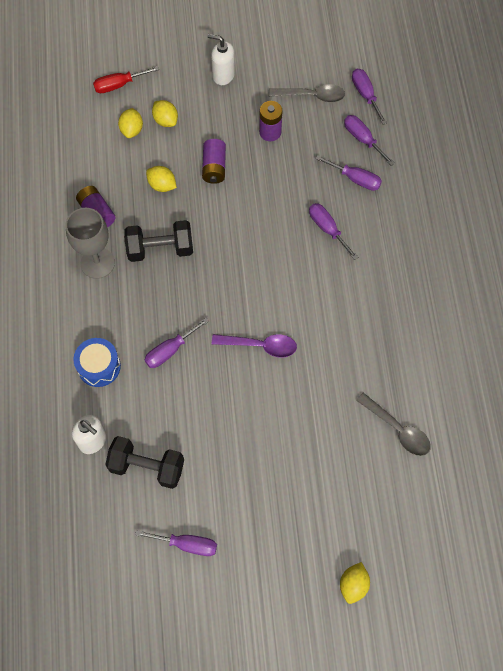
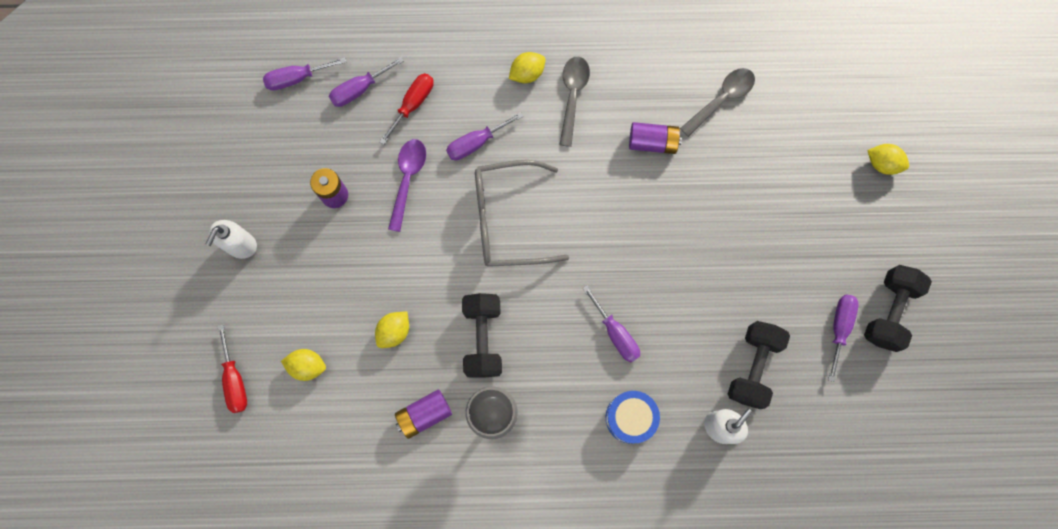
camera: 85 degrees left, 10 degrees up
yellow lemon [152,100,178,127] -> yellow lemon moved to [509,52,545,83]
purple battery [202,139,226,184] -> purple battery moved to [629,122,682,154]
purple spoon [212,334,297,357] -> purple spoon moved to [388,139,426,232]
grey spoon [269,84,345,103] -> grey spoon moved to [559,57,590,147]
purple screwdriver [315,155,382,191] -> red screwdriver [379,73,434,145]
none -> grey glasses [475,160,569,267]
none -> black dumbbell [864,265,932,352]

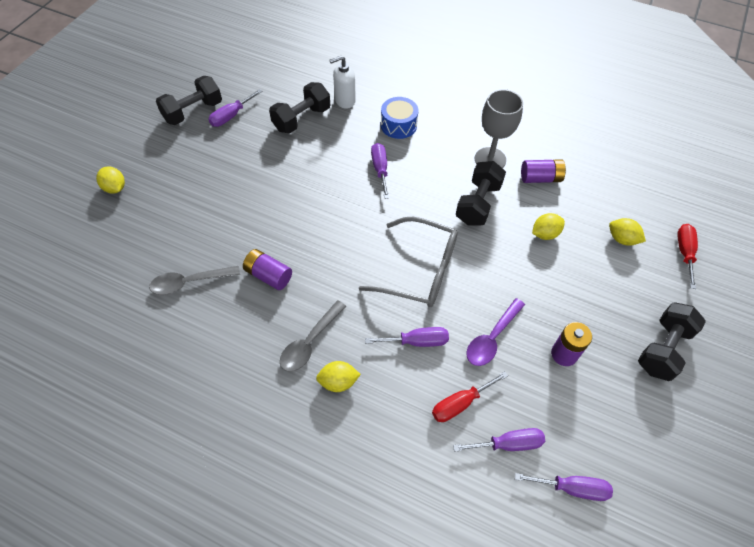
camera: 155 degrees left, 20 degrees down
white soap dispenser [206,220,257,259] -> black dumbbell [638,302,706,381]

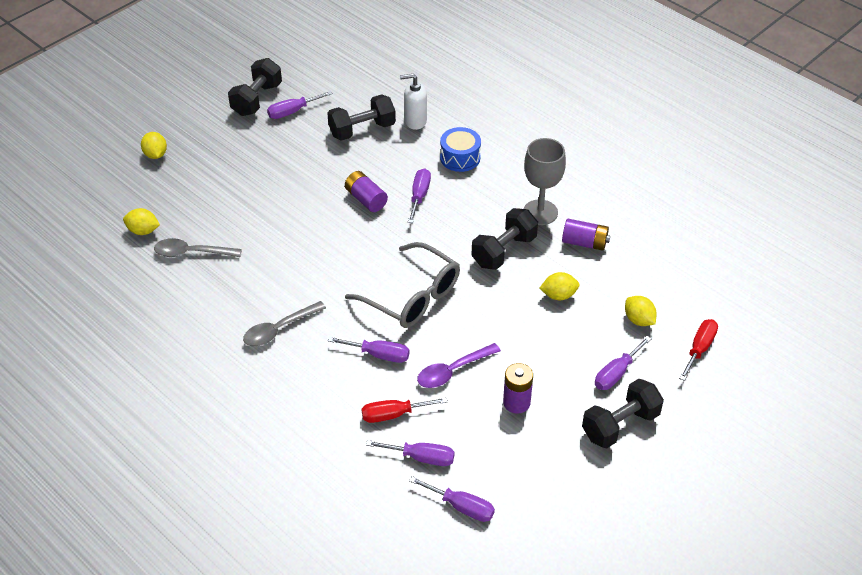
camera: 20 degrees right, 10 degrees down
black dumbbell [156,76,222,125] -> black dumbbell turned 45 degrees counterclockwise [228,58,282,116]
purple battery [243,249,292,290] -> purple battery moved to [345,171,388,212]
yellow lemon [316,361,361,392] -> yellow lemon moved to [123,208,160,235]
none -> purple screwdriver [595,336,651,390]

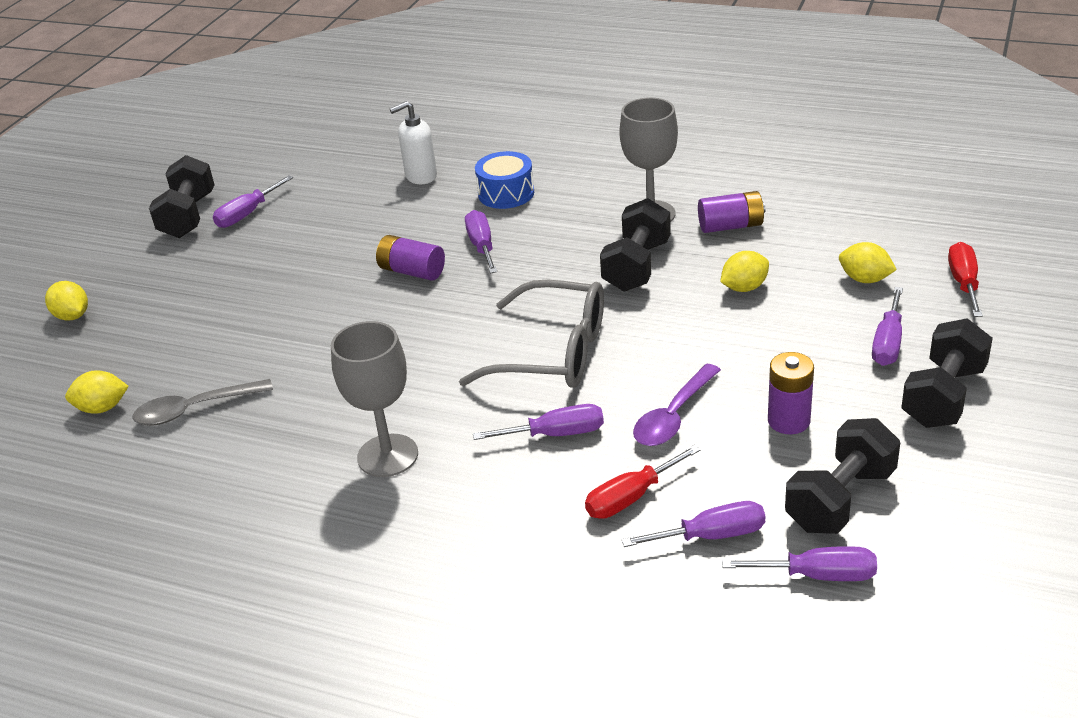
camera: 20 degrees left, 10 degrees down
grey spoon [243,301,326,346] -> grey goblet [331,321,418,477]
black dumbbell [327,94,396,141] -> black dumbbell moved to [785,418,900,534]

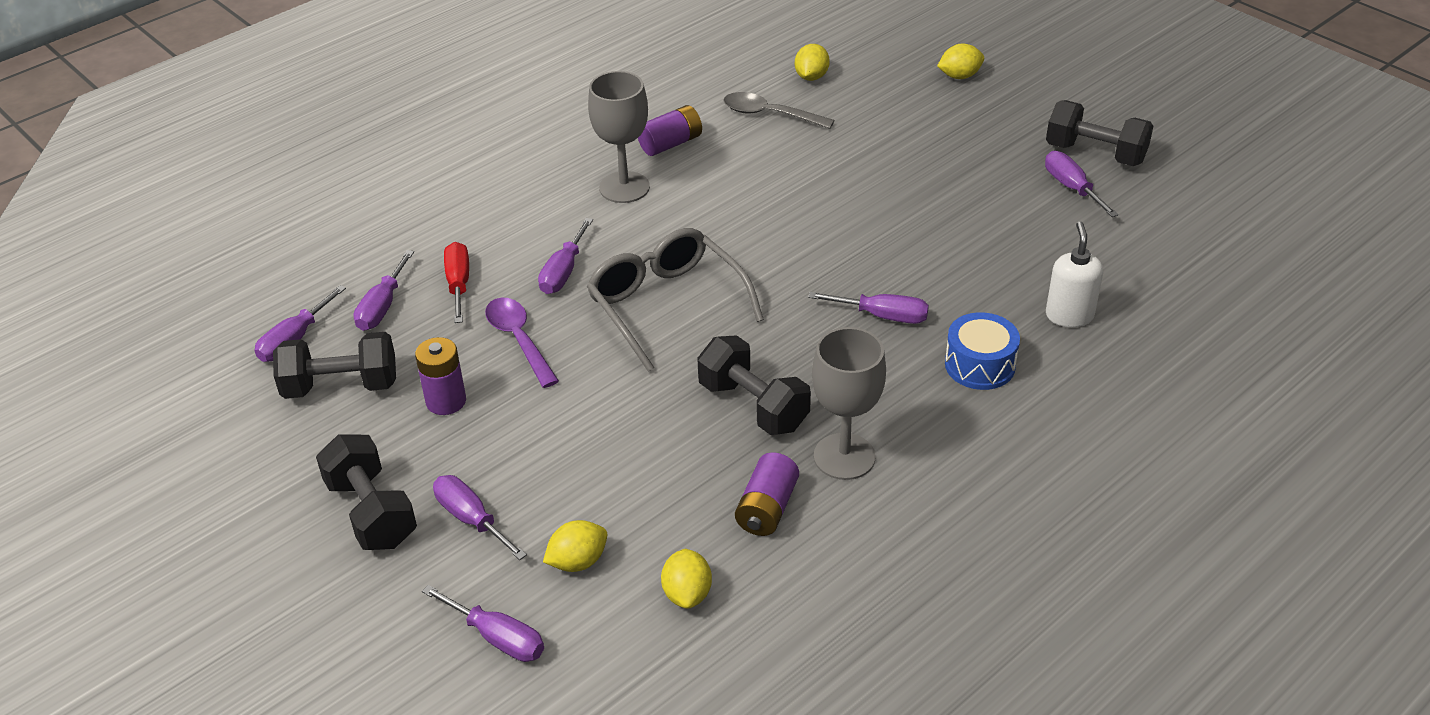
camera: 115 degrees right, 5 degrees up
grey spoon [132,379,273,426] -> grey spoon turned 75 degrees counterclockwise [723,92,835,129]
purple battery [376,235,445,281] -> purple battery moved to [638,105,702,156]
grey glasses [459,280,604,388] -> grey glasses turned 105 degrees clockwise [587,228,764,372]
yellow lemon [720,251,769,292] -> yellow lemon moved to [661,549,712,609]
black dumbbell [785,418,900,534] -> black dumbbell turned 75 degrees counterclockwise [273,332,396,399]
red screwdriver [948,242,983,317] -> purple screwdriver [422,585,544,662]

